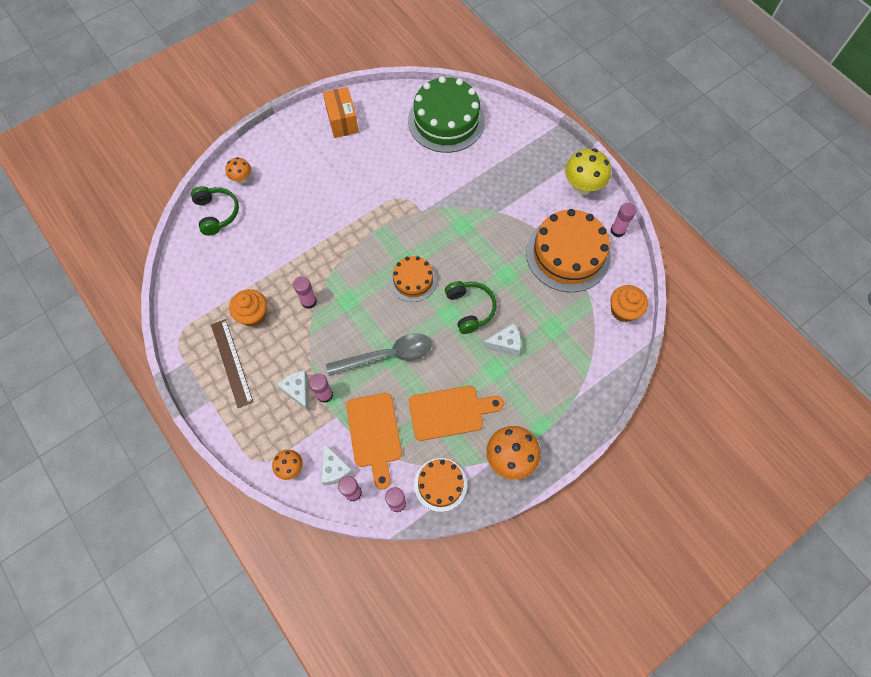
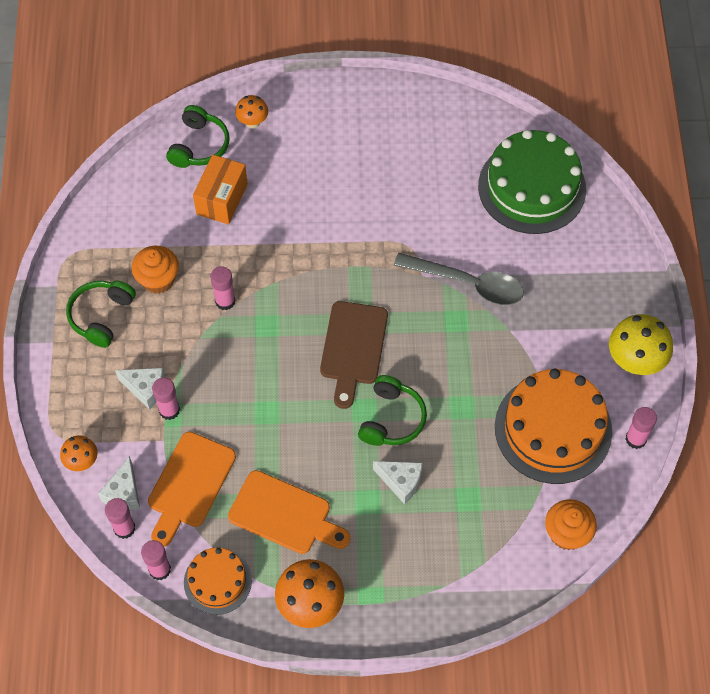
camera: 35 degrees right, 5 degrees down
brown ruler [211,319,253,408] -> green headphones [66,280,136,348]
white cheese [277,371,309,411] -> white cheese turned 105 degrees clockwise [115,368,165,410]
orange box [323,87,359,138] -> orange box moved to [193,155,248,224]
grey spoon [326,333,432,376] -> grey spoon moved to [394,253,524,305]
orange cake [390,256,437,302] -> brown cutting board [320,301,388,409]

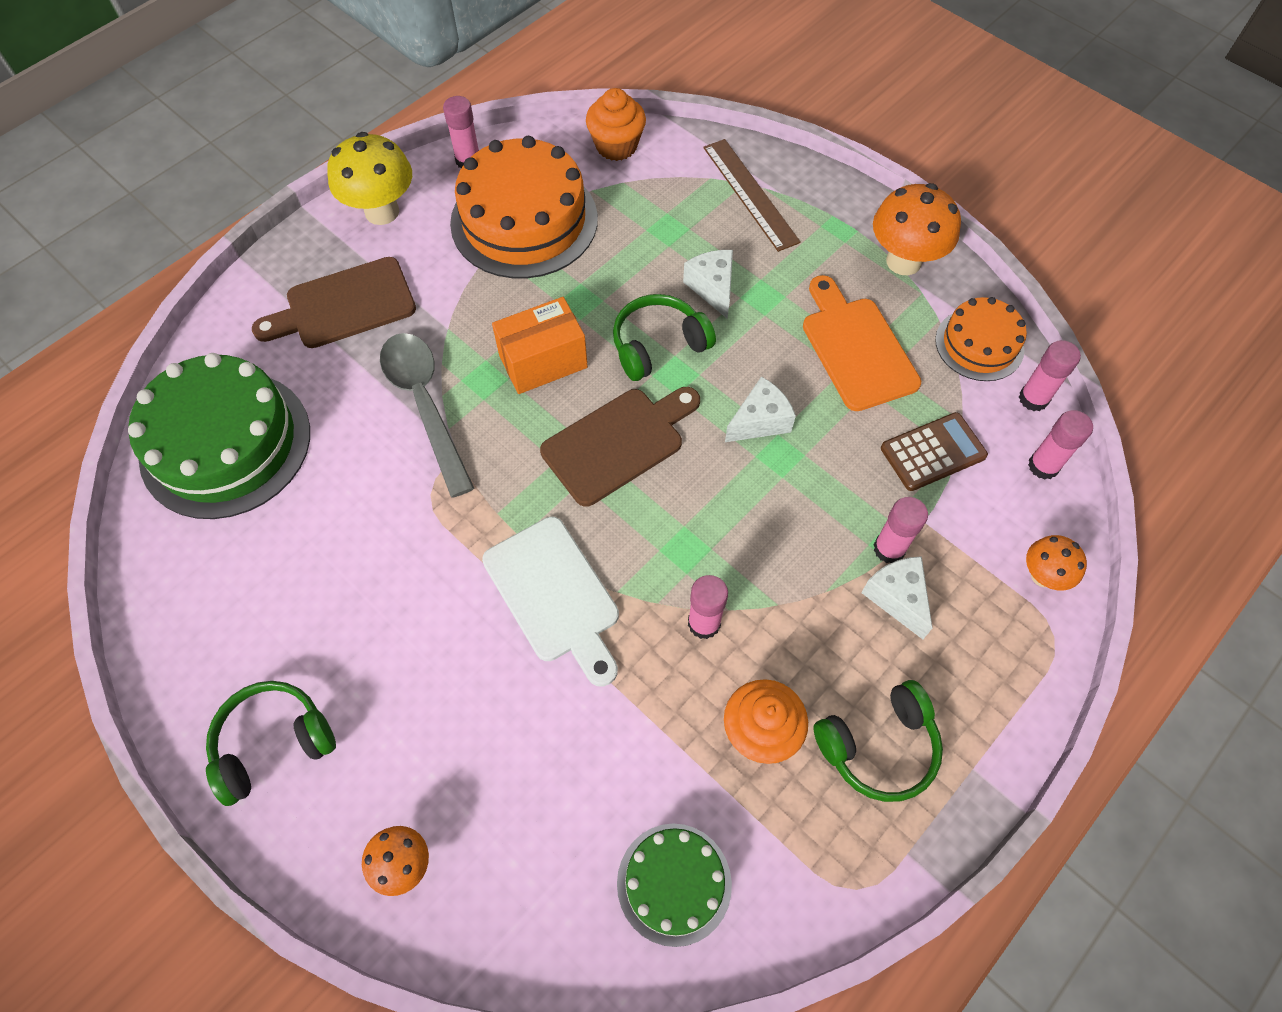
camera: 135 degrees left, 0 degrees up
white cheese [98,456,140,510] -> white cheese moved to [725,376,796,442]
orange cutting board [148,432,236,547] -> brown calculator [881,412,988,491]
green headphones [166,105,230,168] -> green headphones moved to [206,681,336,806]
orange box [193,155,248,224] -> orange box moved to [492,297,588,394]
none -> brown cutting board [252,257,416,348]
none -> white cutting board [482,517,619,687]
none -> green cake [617,824,732,947]
none -> brown ruler [703,139,801,252]

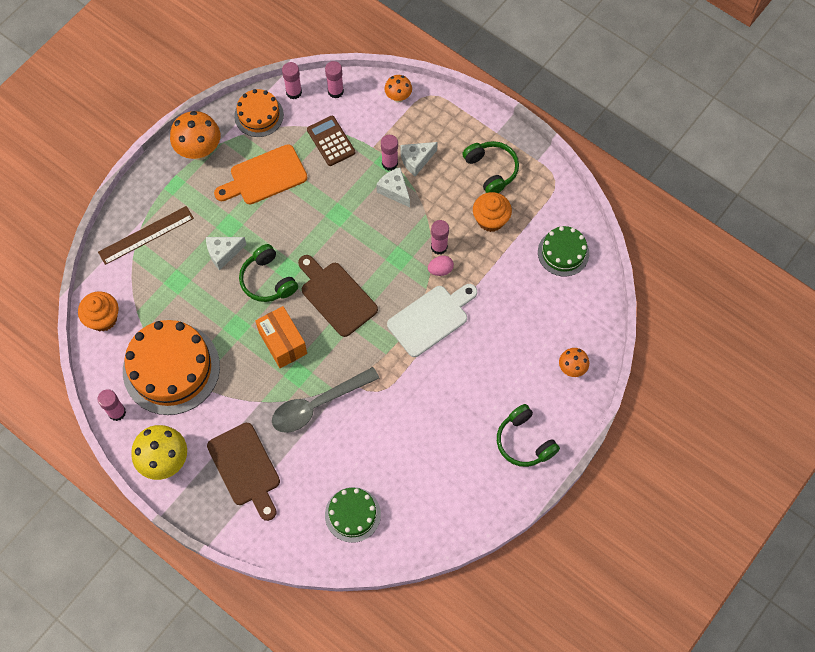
camera: 95 degrees left, 5 degrees up
green cake [128,353,310,519] -> green cake [325,487,381,543], size x0.55
white cheese [725,376,796,442] -> white cheese moved to [376,167,410,207]
none -> pink egg [428,256,454,276]

